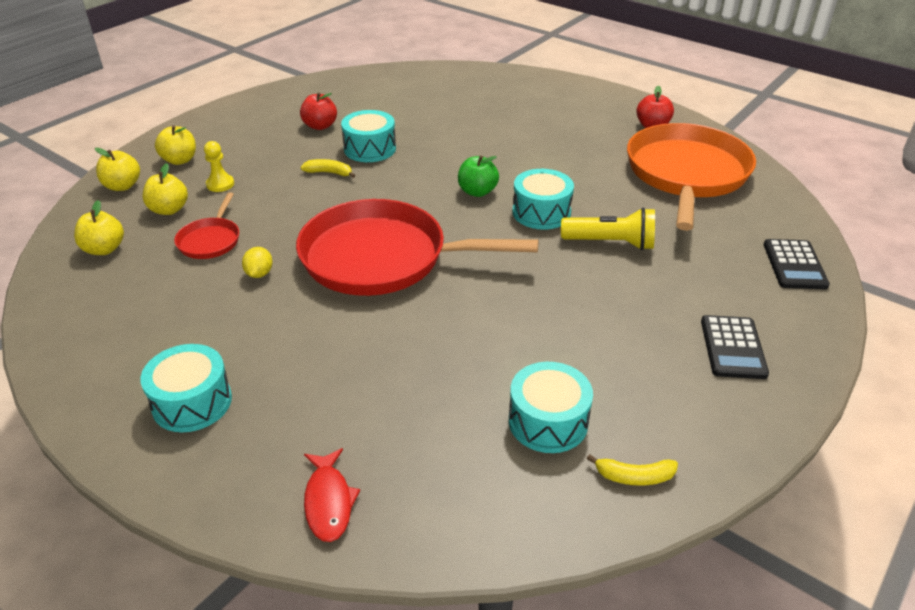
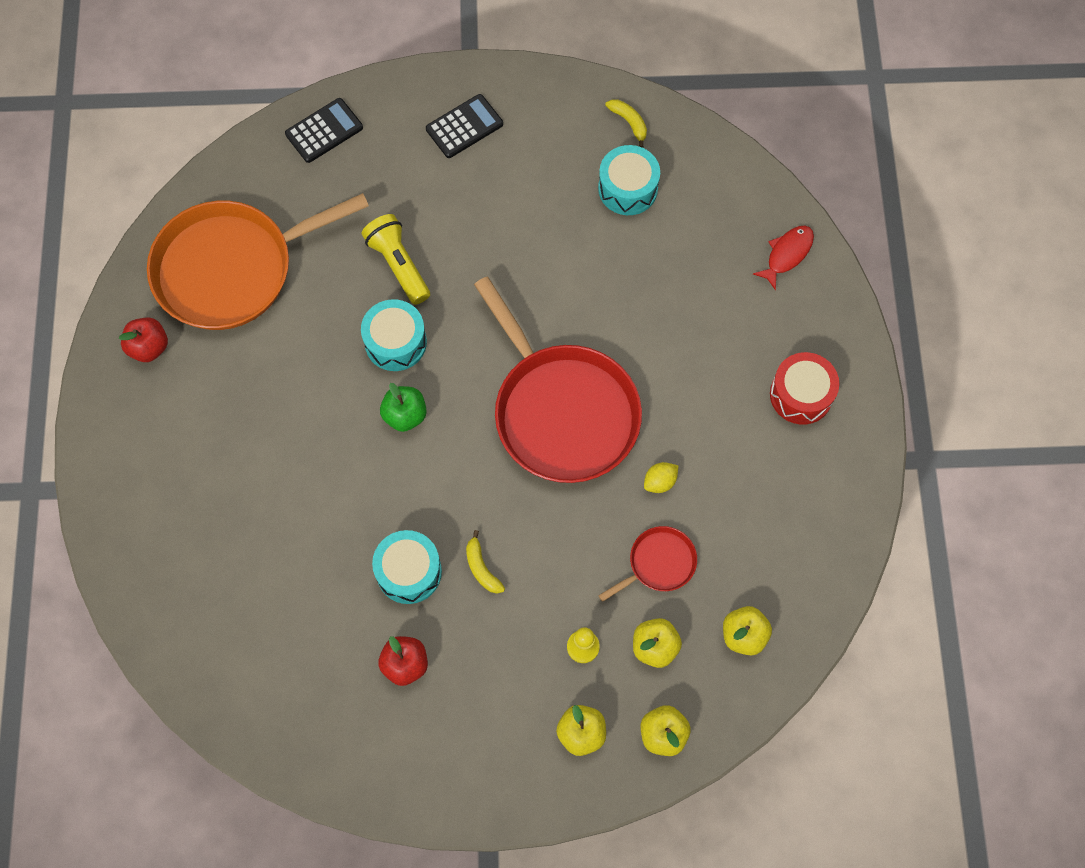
camera: 130 degrees left, 30 degrees up
turquoise drum [141,344,232,432] -> red drum [770,352,839,425]

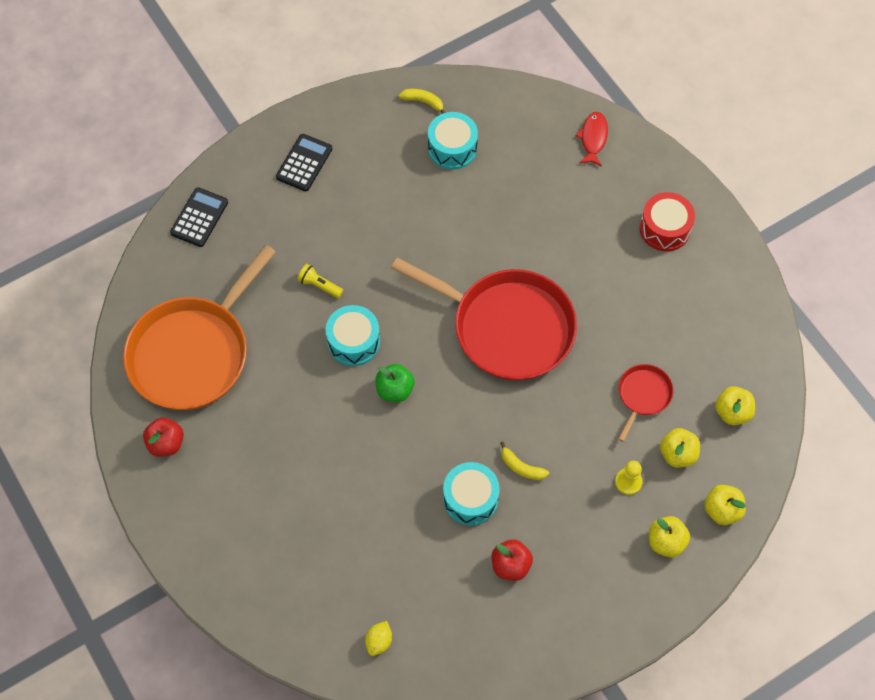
camera: 30 degrees left, 5 degrees down
yellow flashlight [362,214,430,305] -> yellow flashlight [297,264,344,298], size x0.60
yellow lemon [644,462,678,493] -> yellow lemon moved to [365,621,392,656]

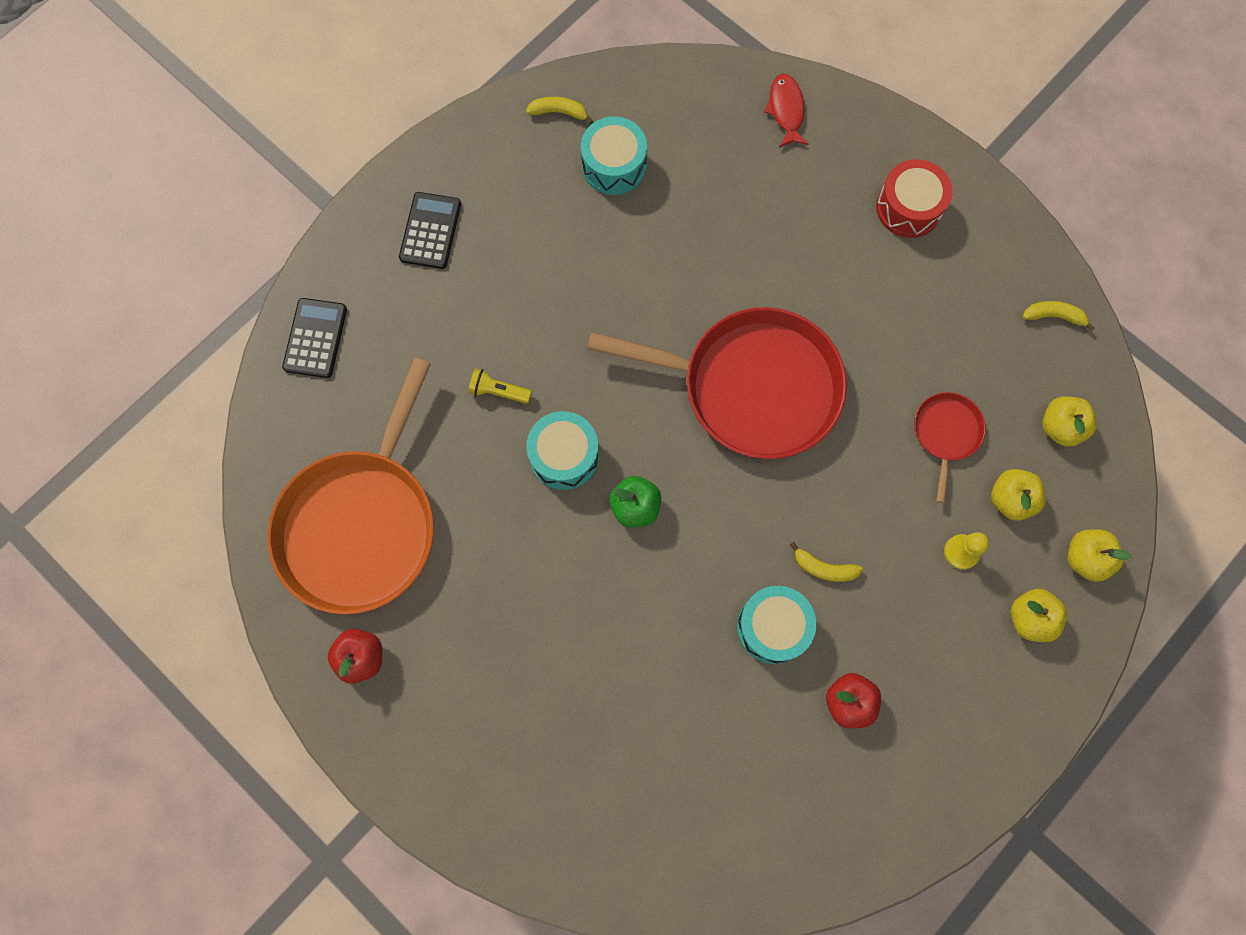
camera: 15 degrees left, 10 degrees up
yellow lemon [365,621,392,656] -> none
none -> yellow banana [1023,301,1095,331]

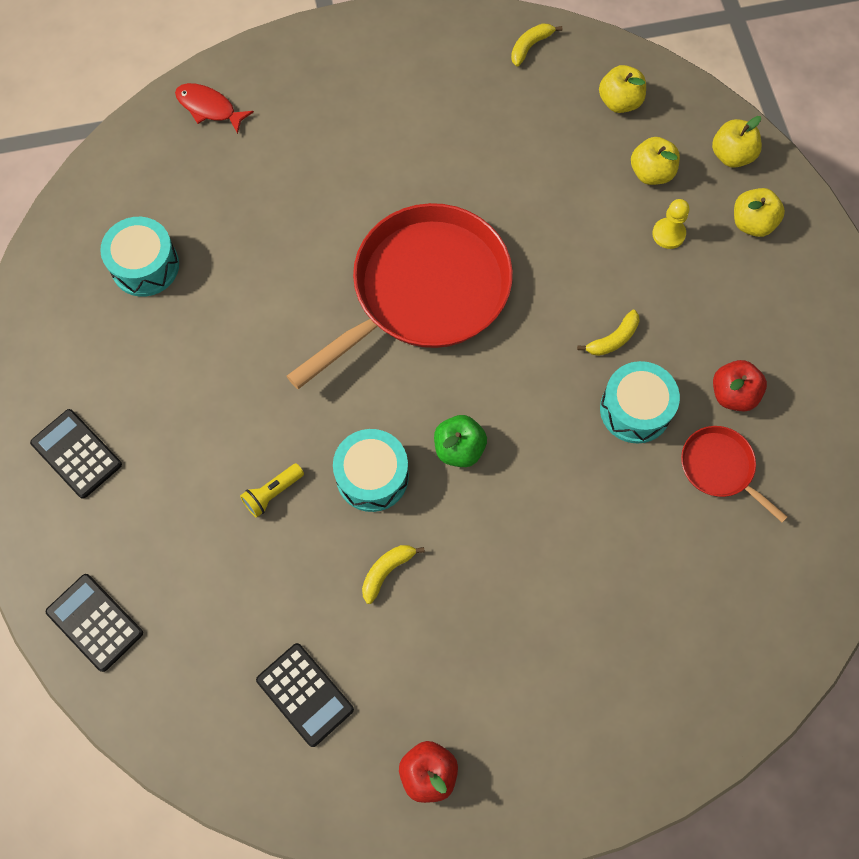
camera: 55 degrees left, 5 degrees down
orange pan [268,358,434,614] -> black calculator [256,643,354,747]
yellow banana [526,97,593,125] -> yellow banana moved to [362,545,425,604]
red drum [876,159,953,238] -> none
red pan [914,392,986,503] -> red pan moved to [681,426,787,522]

